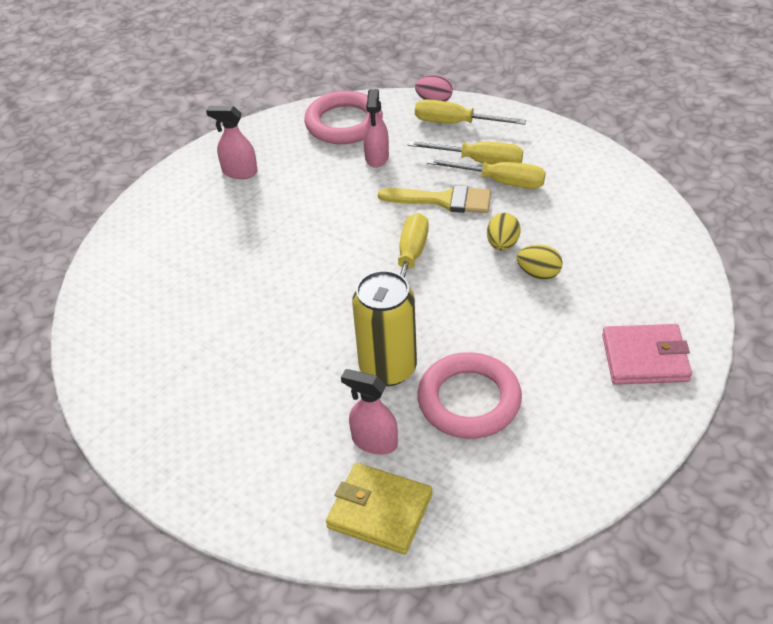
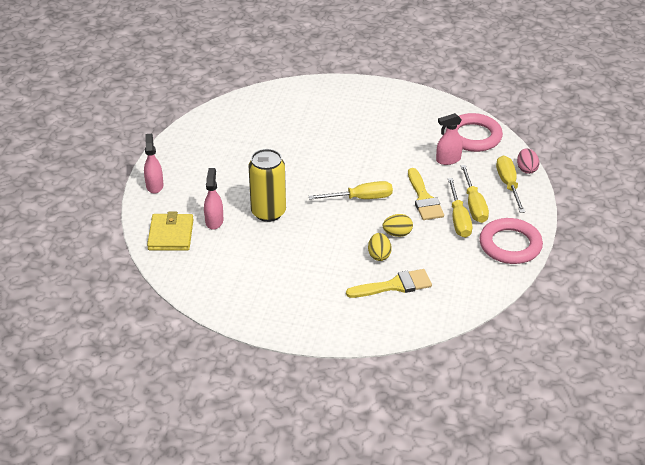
camera: 65 degrees right, 5 degrees down
pink spray bottle [206,106,258,179] -> pink spray bottle moved to [144,134,163,194]
pink ring [418,352,522,439] -> pink ring moved to [479,218,543,264]
pink wallet [602,324,692,385] -> none
none -> yellow brush [346,269,432,298]

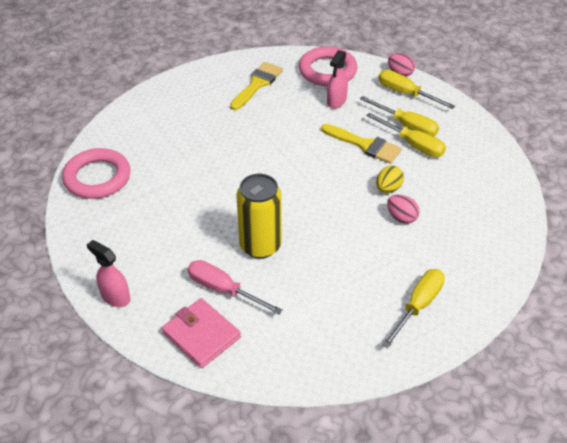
camera: 45 degrees left, 5 degrees up
yellow wallet [147,212,194,250] -> pink wallet [162,298,241,368]
pink spray bottle [204,168,223,230] -> pink screwdriver [188,260,283,315]
yellow screwdriver [309,181,393,200] -> yellow screwdriver moved to [382,269,445,349]
yellow brush [346,269,432,298] -> yellow brush moved to [230,62,283,110]
yellow egg [368,233,392,261] -> pink egg [387,195,420,224]
pink ring [479,218,543,264] -> pink ring moved to [62,148,130,199]

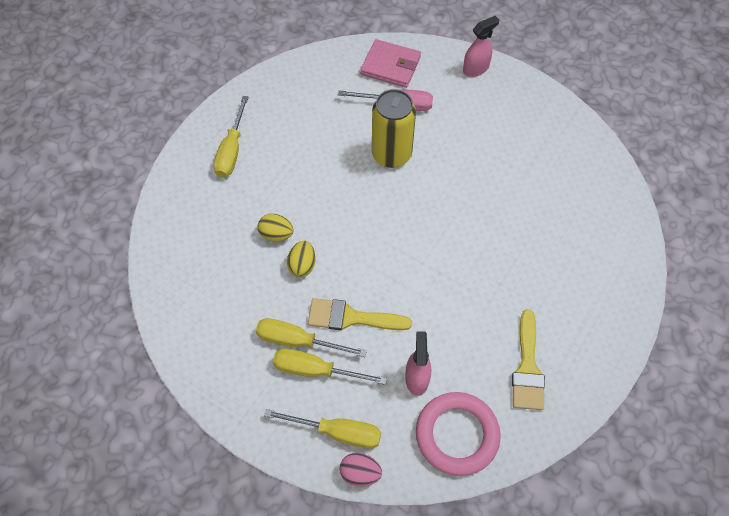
camera: 155 degrees right, 15 degrees up
pink ring [62,148,130,199] -> none
pink spray bottle [87,240,130,307] -> pink spray bottle turned 45 degrees counterclockwise [463,16,499,77]
pink egg [387,195,420,224] -> yellow egg [258,214,294,241]

